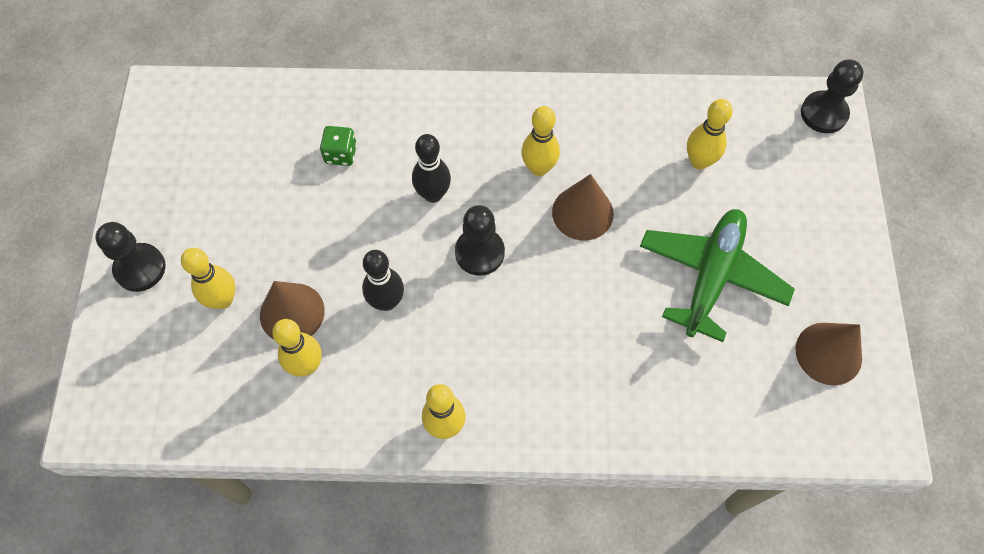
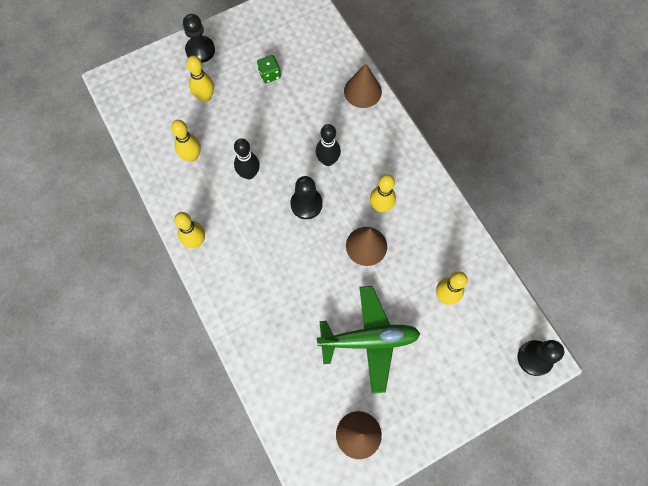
camera: 60 degrees right, 5 degrees up
brown cone [260,281,325,339] -> brown cone moved to [344,64,382,108]
green dice [320,126,357,166] -> green dice moved to [257,55,281,83]

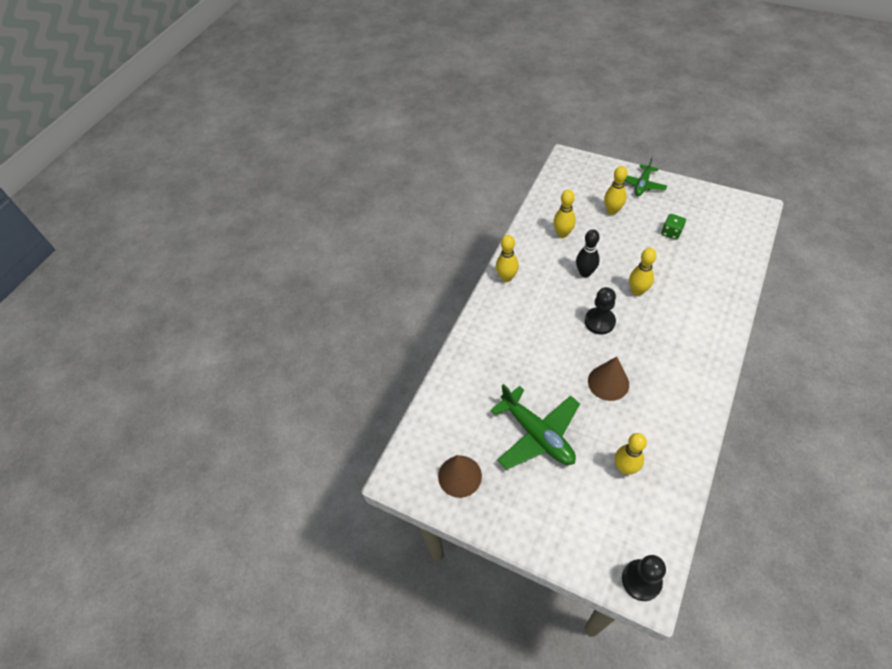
camera: 60 degrees right, 15 degrees down
black pawn [183,14,215,63] -> green plane [625,158,667,196]
black bowling pin [316,124,341,166] -> none
brown cone [344,64,382,108] -> none
yellow bowling pin [370,174,396,213] -> yellow bowling pin moved to [629,248,656,296]

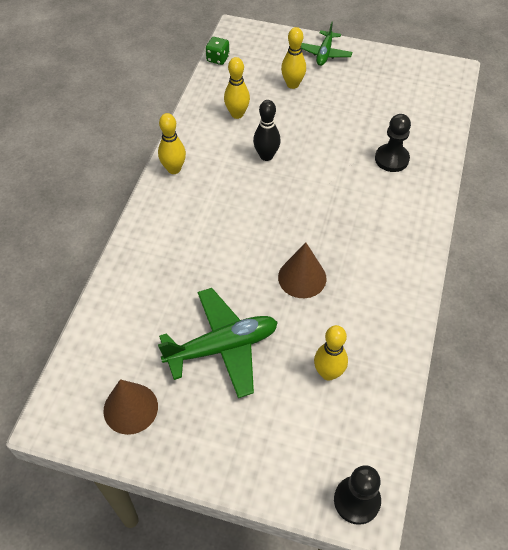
camera: 15 degrees left, 0 degrees up
green plane [490,384,580,470] -> green plane turned 60 degrees counterclockwise [158,288,278,398]
black pawn [585,287,616,334] -> black pawn moved to [375,114,411,172]
yellow bowling pin [629,248,656,296] -> none
green dice [662,214,686,240] -> green dice moved to [206,37,229,65]

